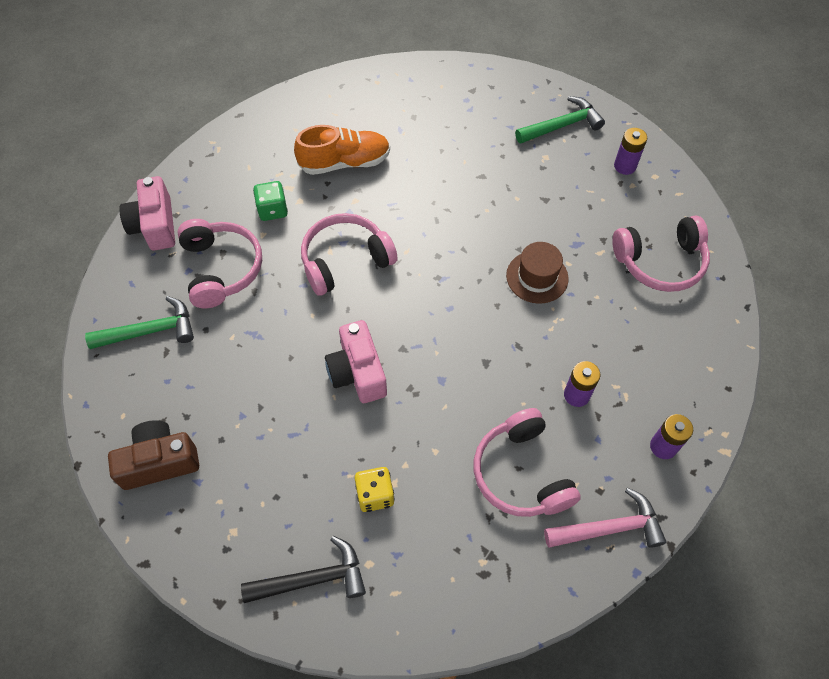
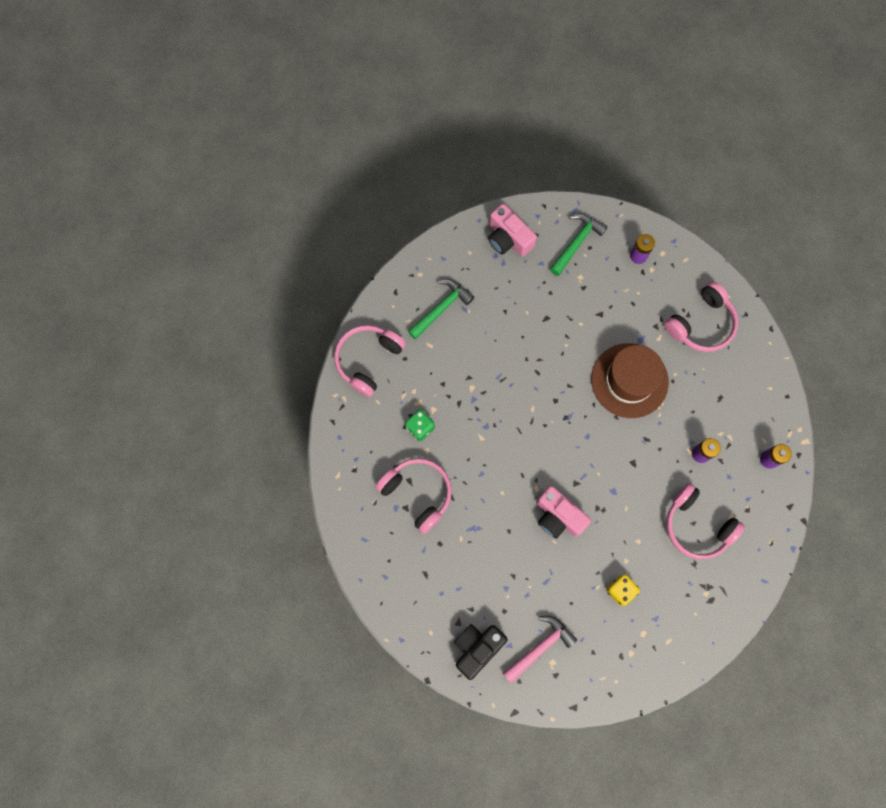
camera: 30 degrees left, 15 degrees up
green hammer [85,296,194,349] -> green hammer moved to [408,279,474,340]
brown camera [108,420,199,490] -> black camera [454,624,508,680]
pink camera [119,176,175,251] -> pink camera moved to [488,204,537,257]
black hammer [241,536,366,603] -> none
orange shoe [294,125,390,175] -> none
pink headphones [301,213,398,296] -> pink headphones moved to [334,325,406,397]
brown hat [506,242,569,304] -> brown hat [591,343,669,418], size x1.65
pink hammer [544,488,667,548] -> pink hammer moved to [503,616,577,683]

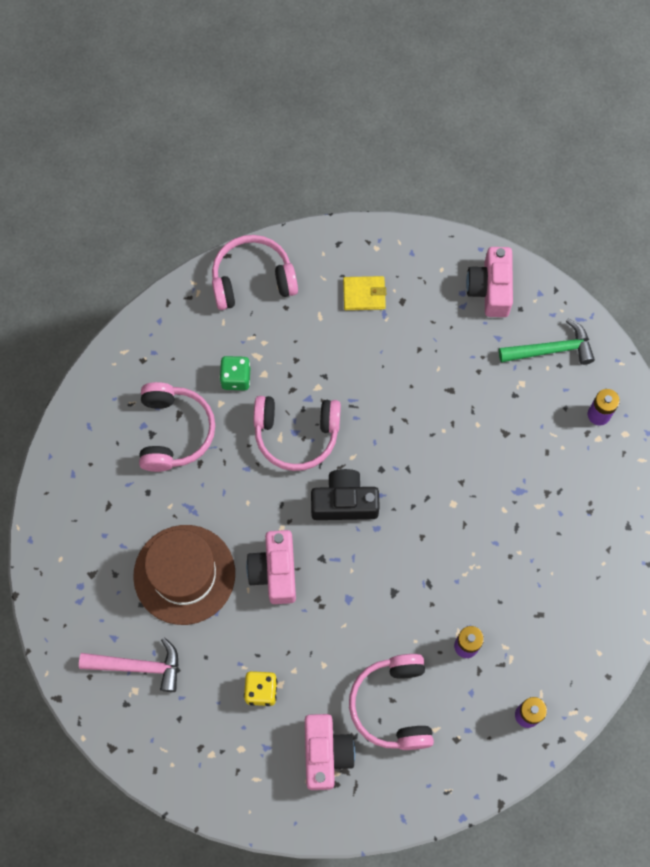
camera: 45 degrees right, 5 degrees down
green hammer [408,279,474,340] -> yellow wallet [343,276,386,310]
black camera [454,624,508,680] -> black camera moved to [311,469,380,520]
brown hat [591,343,669,418] -> brown hat moved to [133,525,235,625]
pink headphones [664,282,739,352] -> pink headphones moved to [254,396,341,471]
none -> pink camera [305,714,355,790]

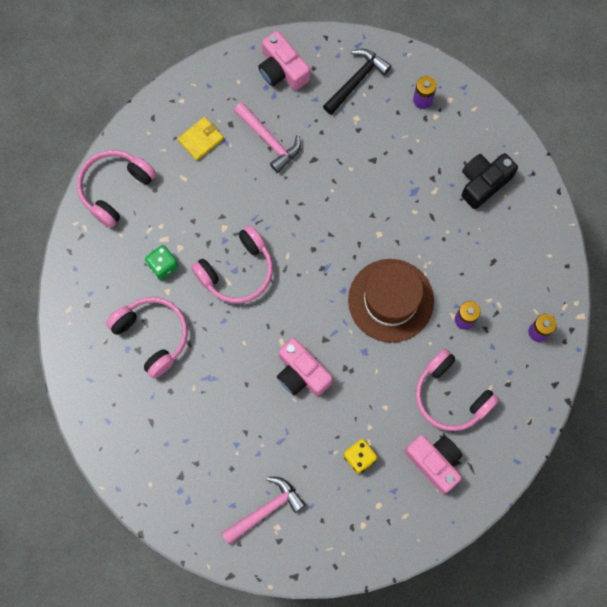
camera: 40 degrees left, 5 degrees up
brown hat [133,525,235,625] -> brown hat moved to [348,259,434,343]
black camera [311,469,380,520] -> black camera moved to [462,153,518,209]
green hammer [499,319,595,365] -> black hammer [323,49,391,115]
none -> pink hammer [234,102,301,173]

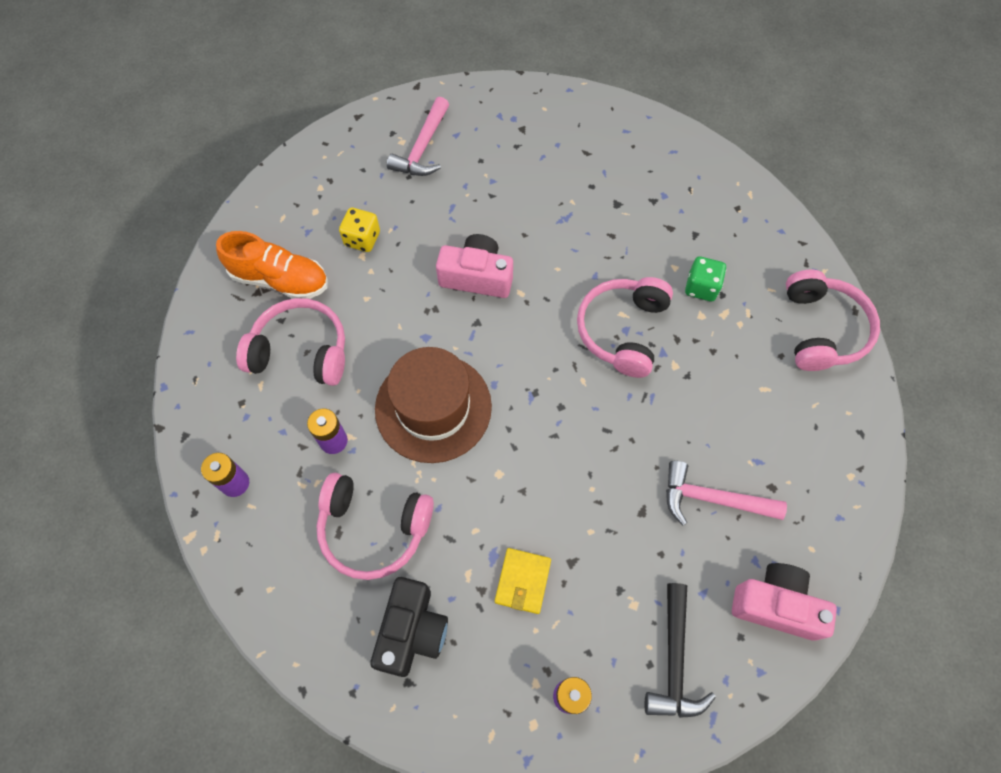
camera: 145 degrees right, 10 degrees down
pink headphones [106,297,188,379] -> pink headphones moved to [317,473,434,580]
yellow wallet [178,117,224,161] -> yellow wallet moved to [495,548,551,614]
pink camera [405,435,462,494] -> orange shoe [216,231,328,299]

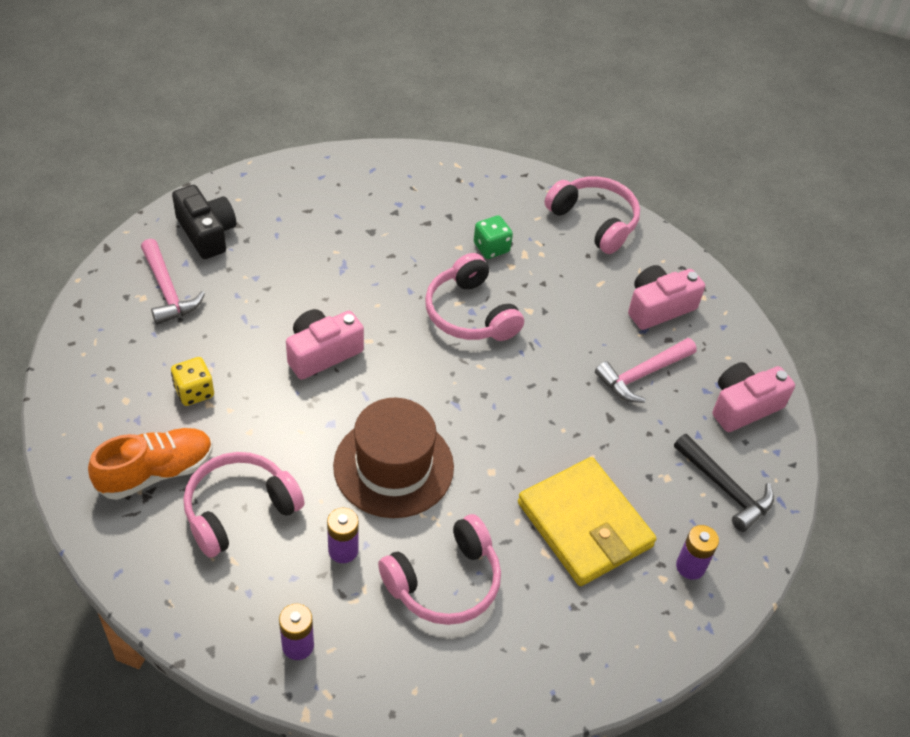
camera: 50 degrees left, 15 degrees down
black camera [370,577,448,677] -> black camera moved to [172,185,236,259]
yellow wallet [495,548,551,614] -> yellow wallet [518,457,657,586], size x2.09
none -> pink camera [628,265,705,330]

